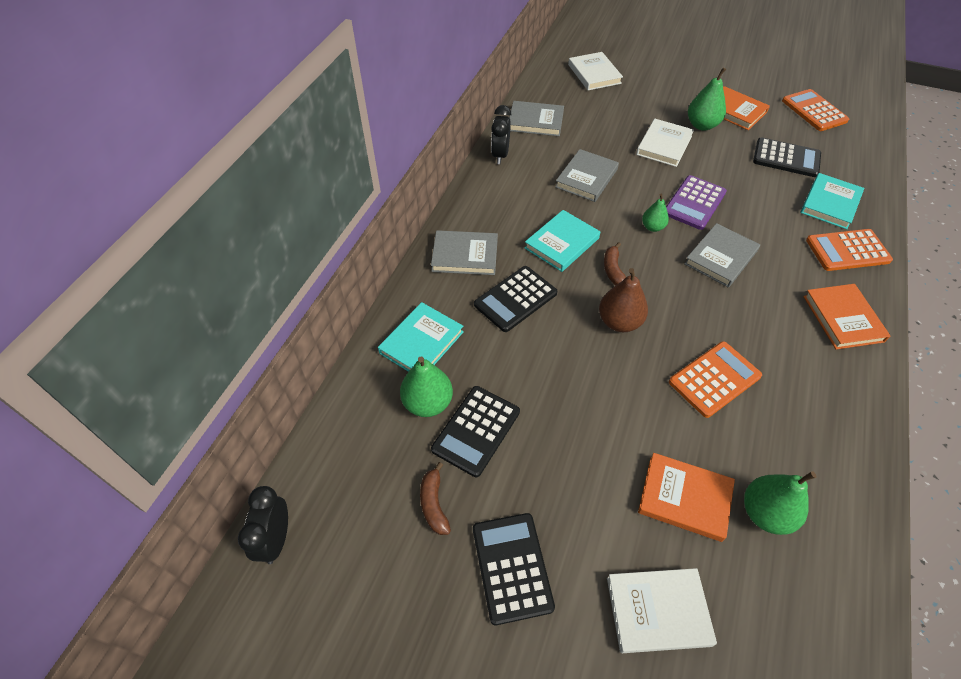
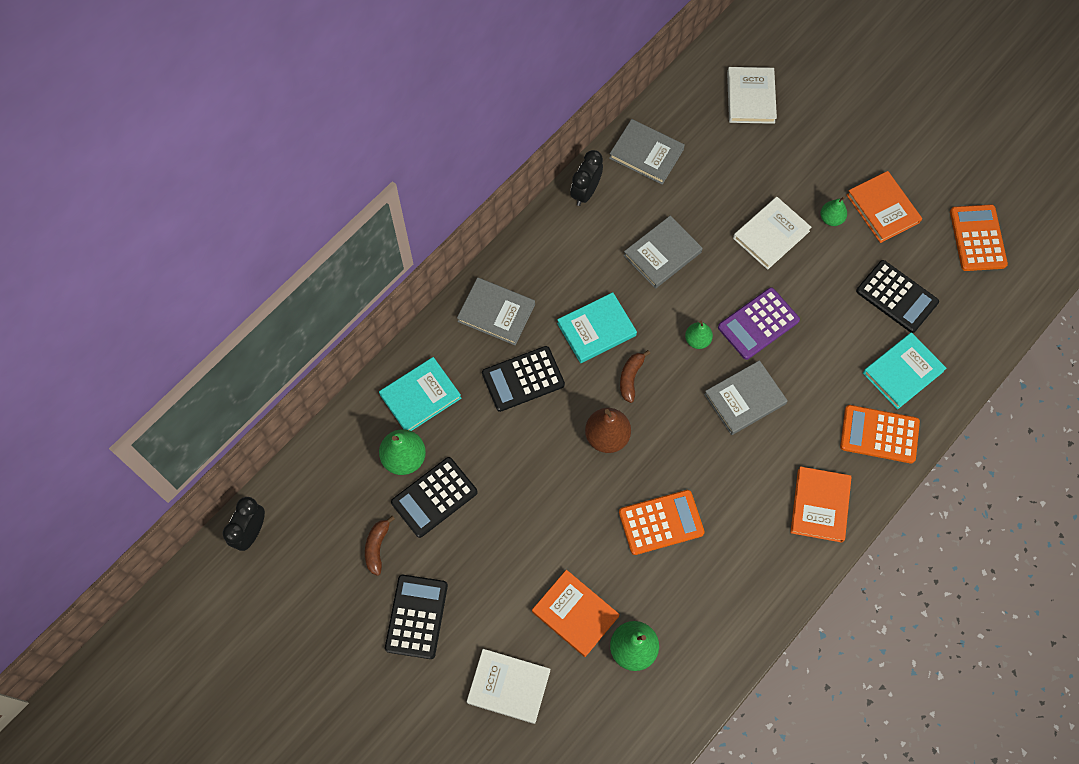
camera: 20 degrees right, 15 degrees up
green pear [688,67,726,131] -> green pear [821,196,847,226], size x0.61

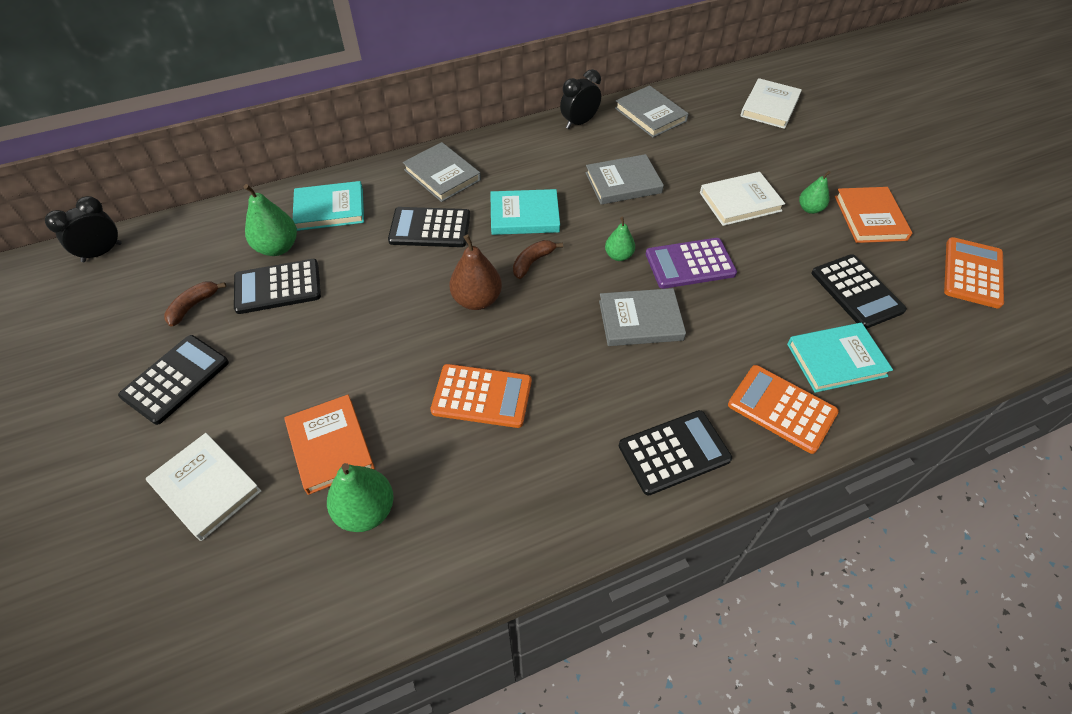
camera: 25 degrees right, 15 degrees down
orange book [790,466,852,543] -> black calculator [619,410,732,496]

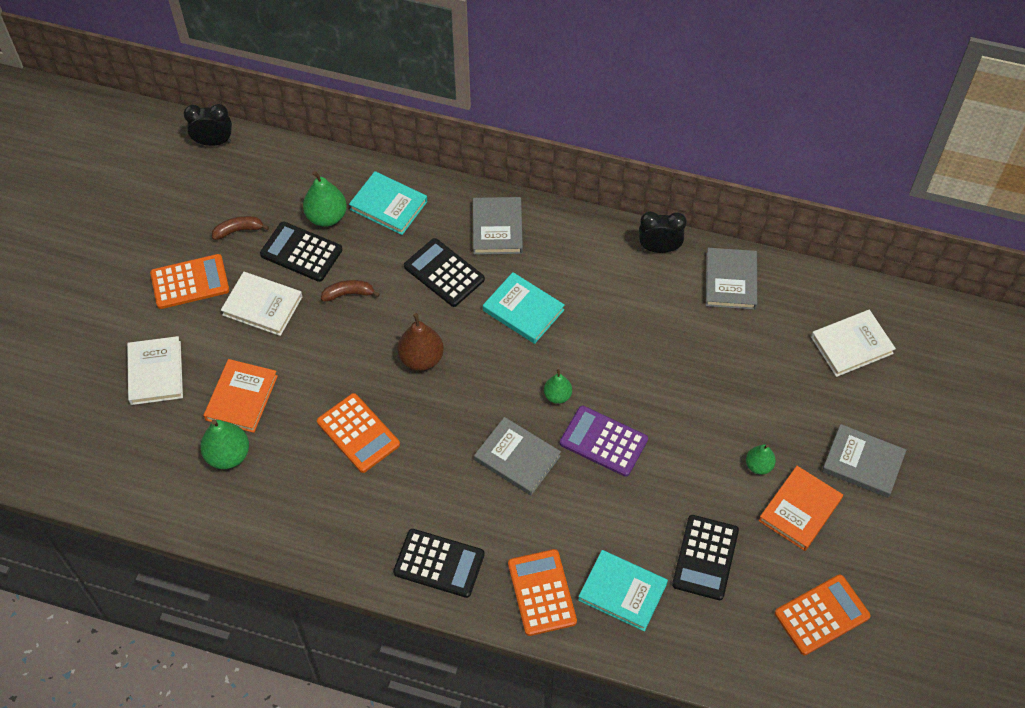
camera: 40 degrees right, 5 degrees up
black calculator [118,335,229,425] -> orange calculator [150,254,229,309]
brown banana [513,240,563,279] -> brown banana moved to [321,280,380,302]
grey book [586,154,664,205] -> grey book moved to [822,424,906,498]
white book [700,172,785,226] -> white book moved to [221,272,302,336]

